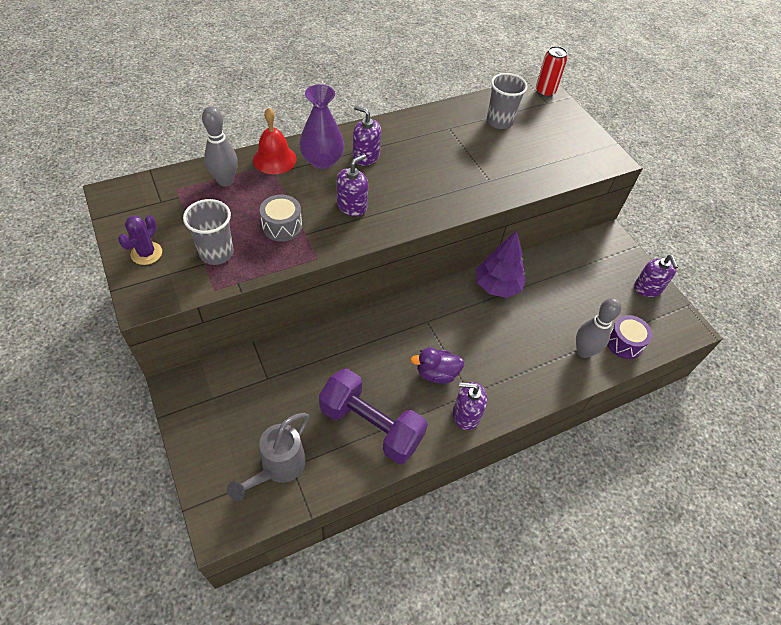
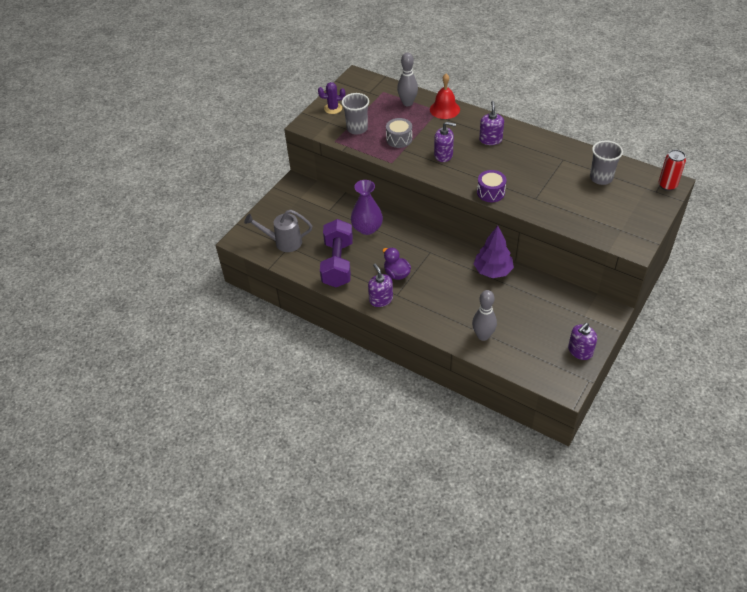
camera: 65 degrees right, 5 degrees down
purple vase [299,84,344,169] -> purple vase moved to [351,180,383,235]
purple drum [608,315,652,359] -> purple drum moved to [477,170,506,202]

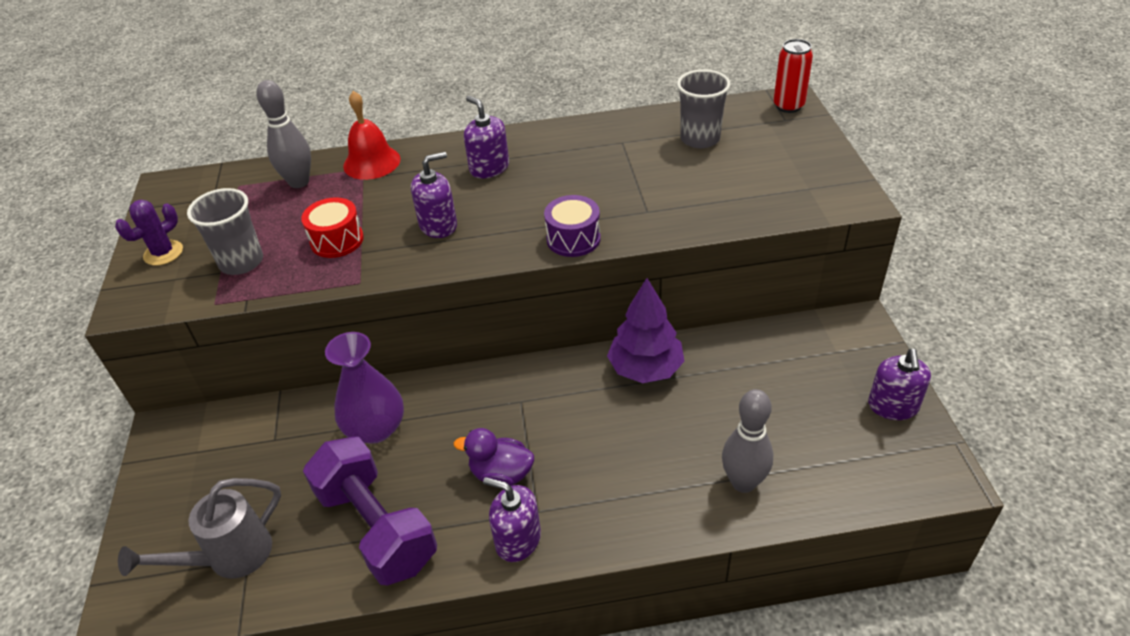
camera: 40 degrees left, 5 degrees down
grey drum [386,118,412,148] -> red drum [301,197,364,258]

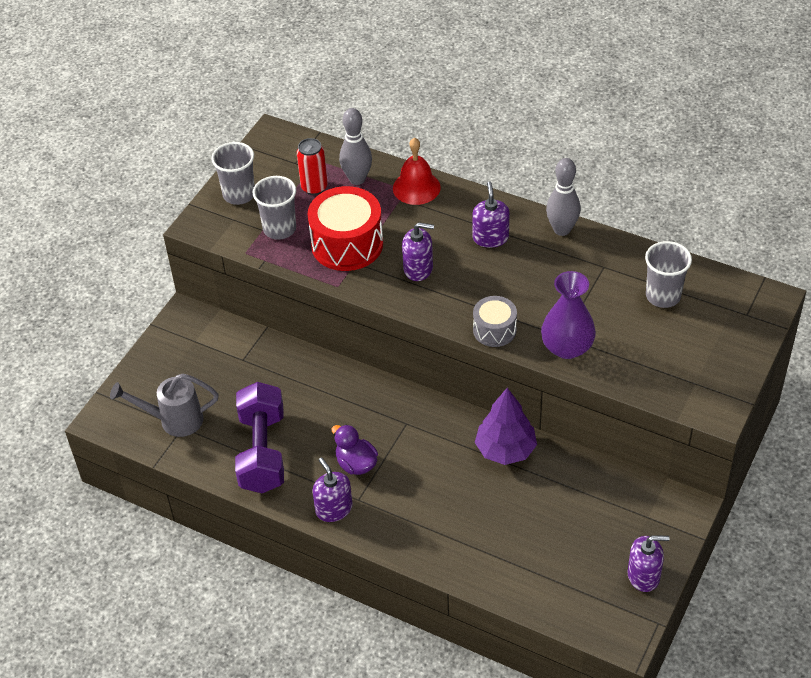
camera: 35 degrees right, 5 degrees up
purple cactus [115,200,183,266] -> grey cup [211,142,255,205]
red drum [301,197,364,258] -> red drum [308,186,383,271], size x1.75
purple vase [325,332,404,444] -> purple vase moved to [541,271,596,359]
purple drum [544,195,601,257] -> grey drum [473,296,517,347]
grey bowling pin [722,389,773,493] -> grey bowling pin moved to [546,158,581,236]
red can [773,39,813,113] -> red can moved to [297,138,328,195]
purple soap dispenser [868,349,931,420] -> purple soap dispenser turned 135 degrees counterclockwise [628,535,670,592]

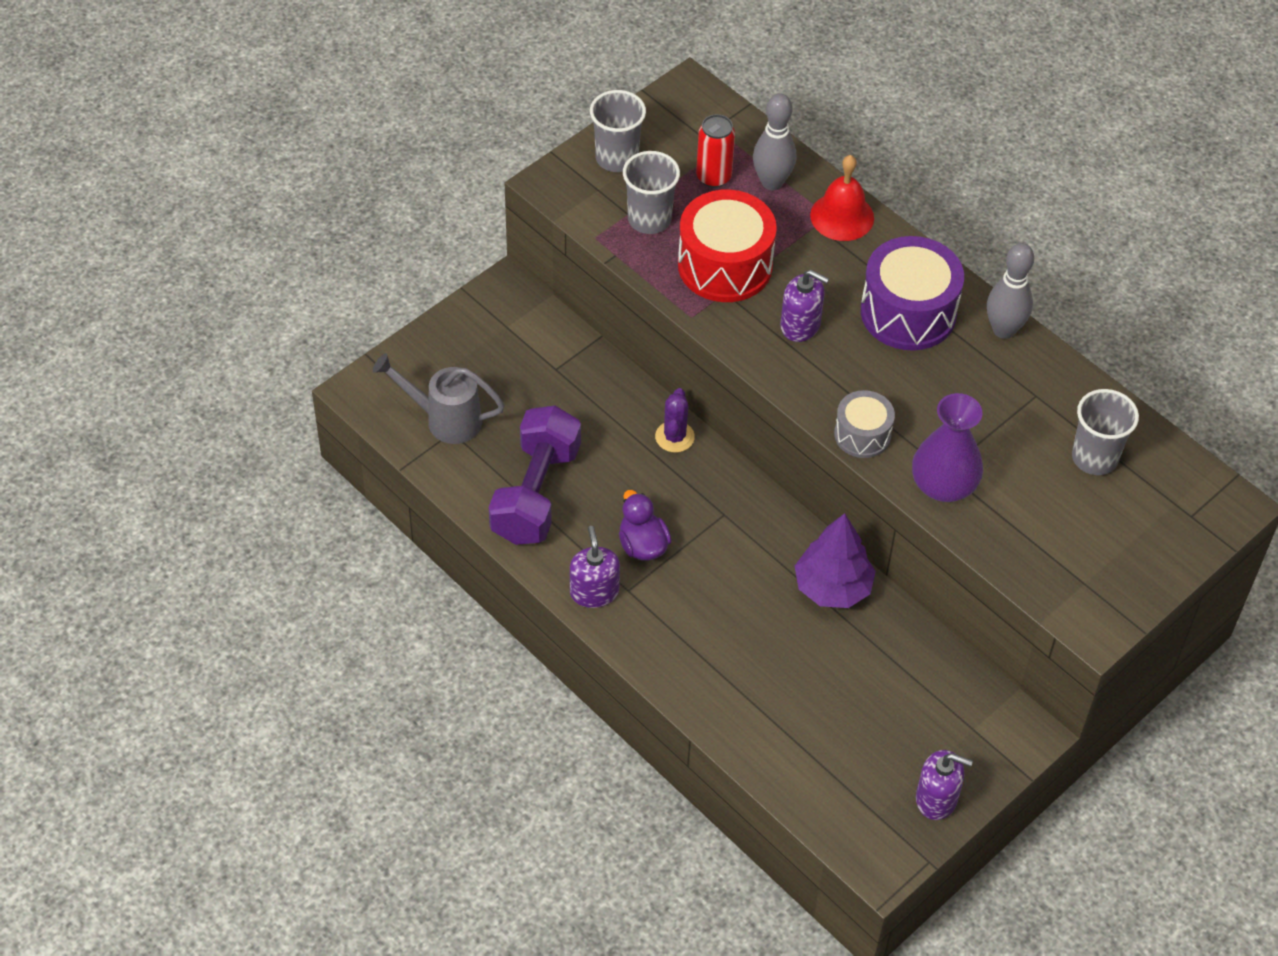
camera: 15 degrees right, 5 degrees up
purple soap dispenser [473,181,510,248] -> purple drum [861,236,964,351]
none -> purple cactus [655,388,695,452]

